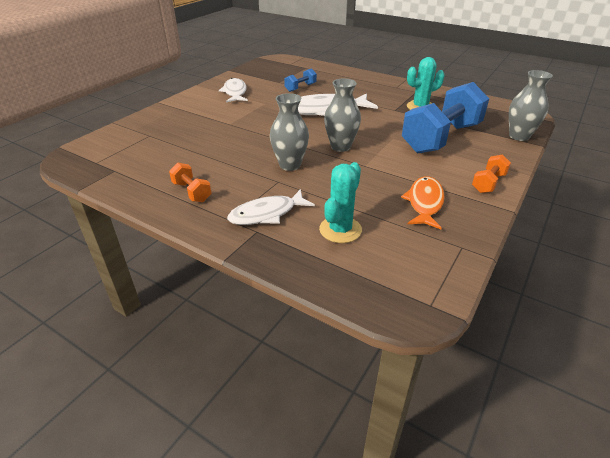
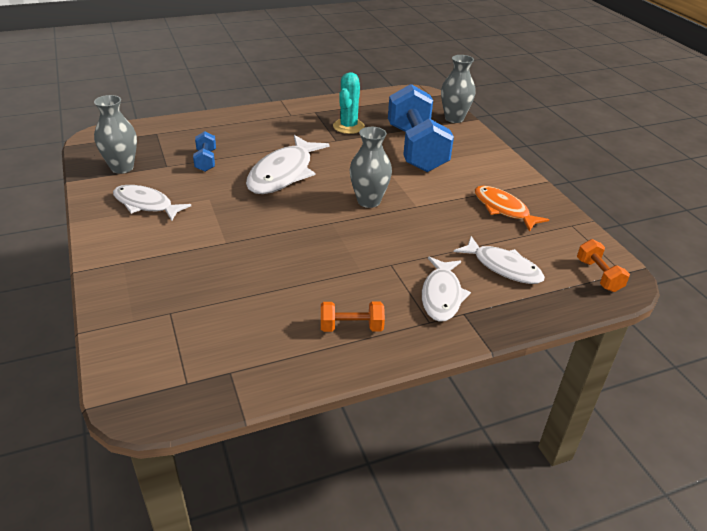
camera: 55 degrees left, 0 degrees up
grey vase [270,93,309,171] -> grey vase moved to [94,95,137,174]
turquoise cactus [319,162,362,243] -> white fish [454,236,545,284]
orange dumbbell [472,154,511,193] -> orange dumbbell moved to [577,239,630,292]

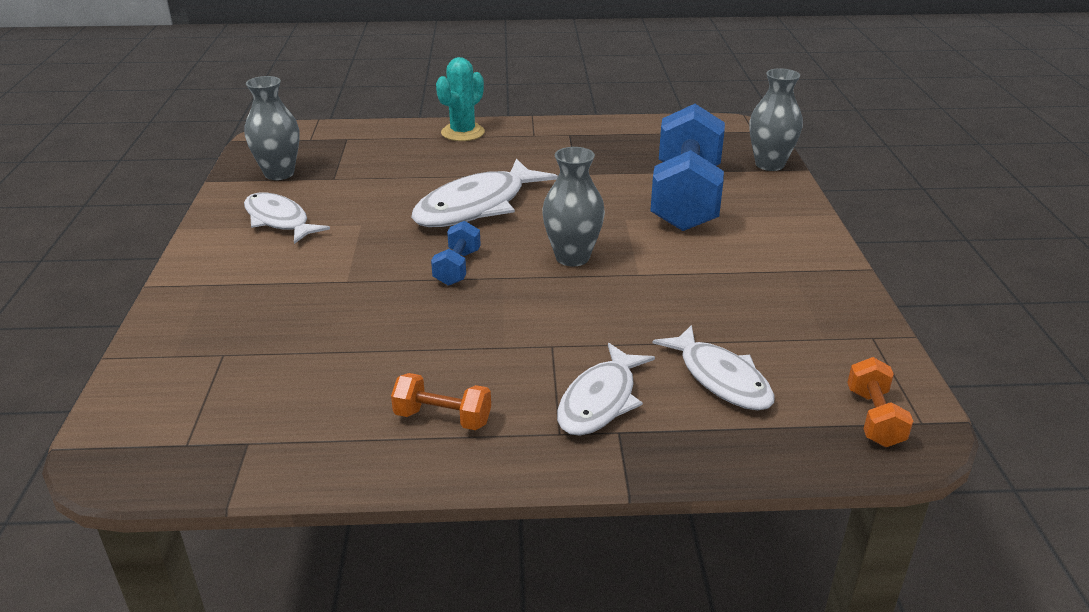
camera: 20 degrees right, 5 degrees down
blue dumbbell [193,131,216,172] -> blue dumbbell moved to [431,221,481,286]
turquoise cactus [333,72,365,134] -> turquoise cactus moved to [436,57,485,141]
orange fish [475,186,549,232] -> none

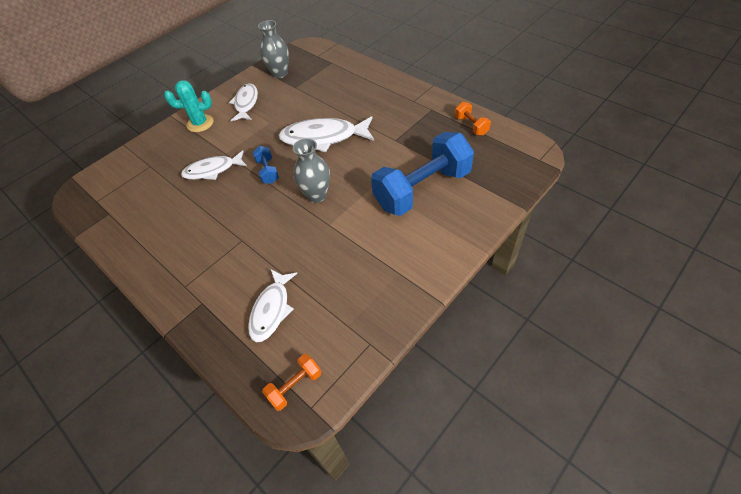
camera: 50 degrees right, 20 degrees up
orange dumbbell [391,373,491,430] -> orange dumbbell moved to [455,102,491,135]
blue dumbbell [431,221,481,286] -> blue dumbbell turned 75 degrees counterclockwise [253,146,279,184]
turquoise cactus [436,57,485,141] -> turquoise cactus moved to [164,80,214,132]
white fish [557,343,655,436] -> white fish moved to [181,150,247,180]
grey vase [749,68,803,171] -> none

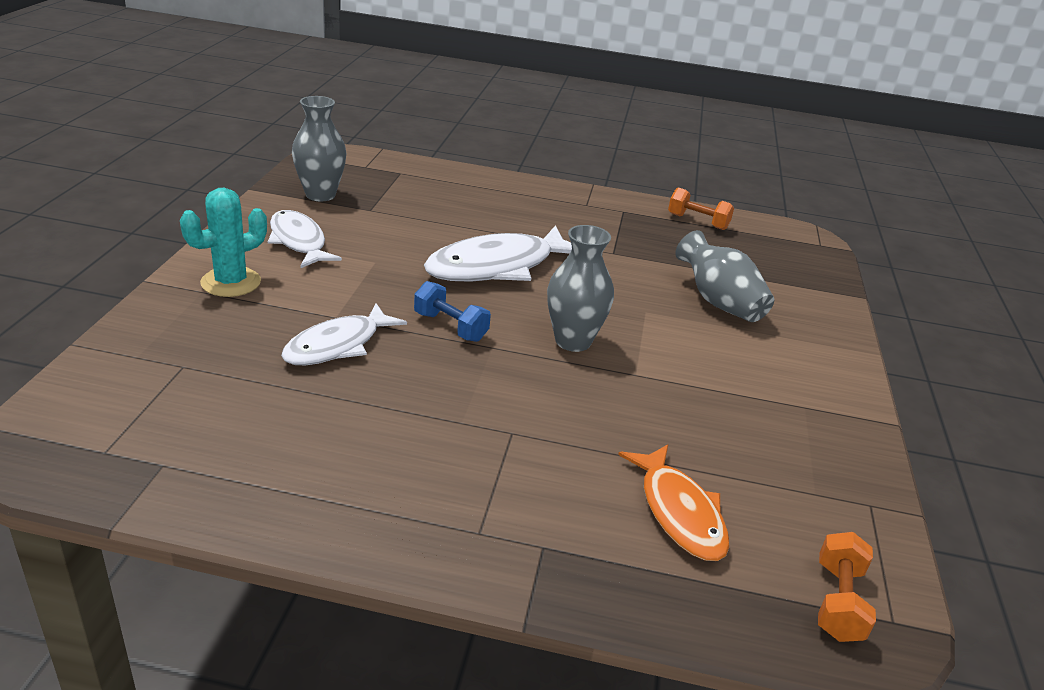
camera: 40 degrees left, 20 degrees down
white fish [248,269,297,342] -> orange fish [618,444,730,561]
blue dumbbell [371,132,474,216] -> grey vase [675,230,774,322]

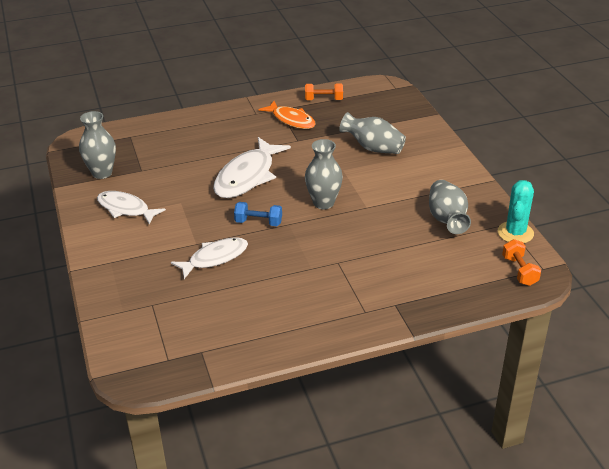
camera: 25 degrees left, 5 degrees up
turquoise cactus [180,188,267,297] -> turquoise cactus moved to [498,180,534,243]
white fish [281,303,407,365] -> white fish turned 135 degrees counterclockwise [171,237,248,279]
orange fish [618,444,730,561] -> orange fish moved to [258,101,316,129]
none -> grey vase [429,180,471,234]

